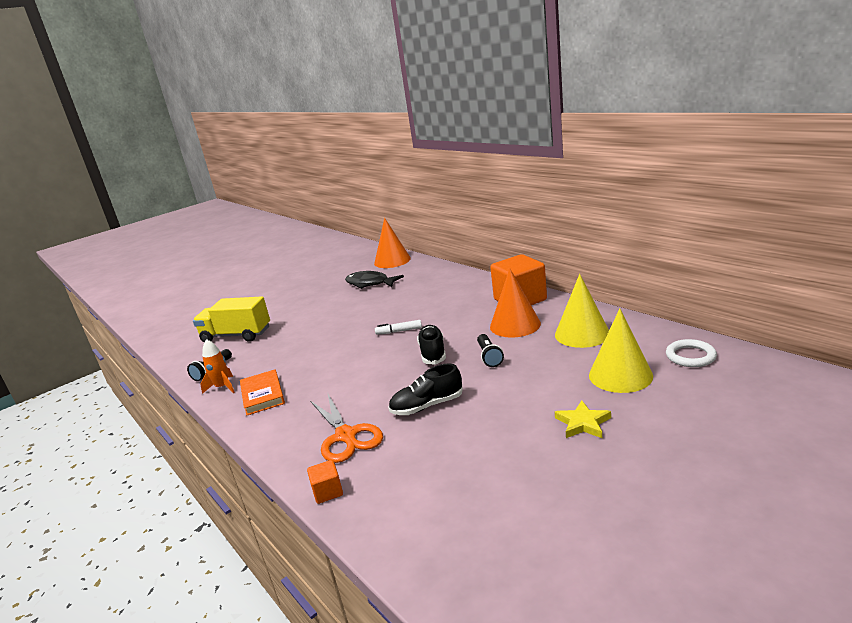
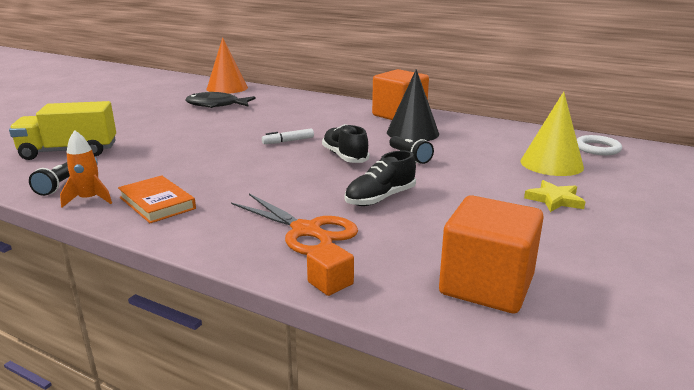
camera: 25 degrees left, 0 degrees up
orange cone [490,268,541,338] -> black cone [387,69,439,142]
yellow cone [555,274,609,348] -> none
none -> orange cube [439,195,544,313]

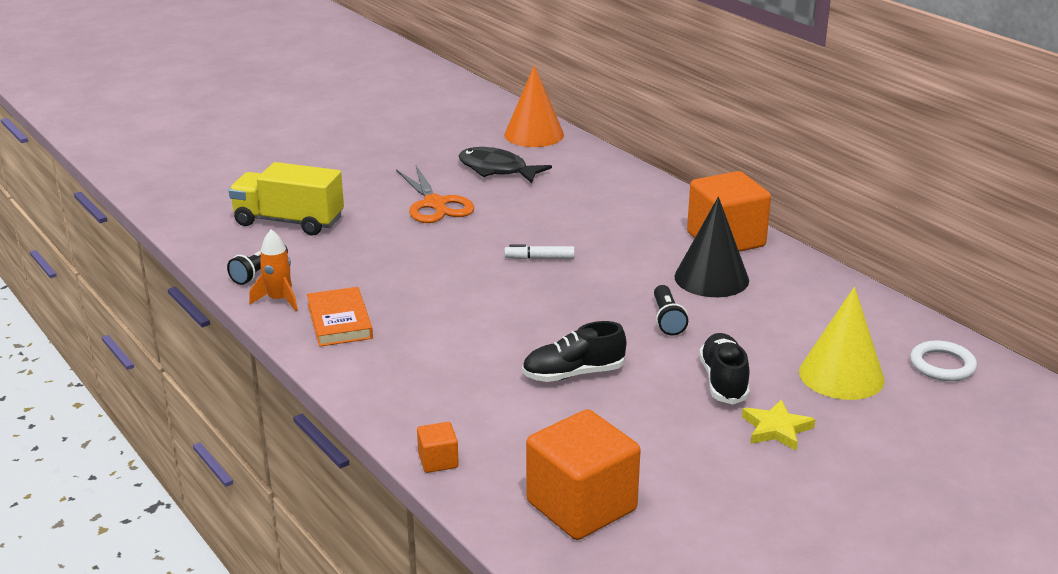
camera: 25 degrees right, 5 degrees up
orange scissors [231,194,358,255] -> orange scissors moved to [396,165,474,223]
black shoe [322,124,370,163] -> black shoe moved to [699,333,750,404]

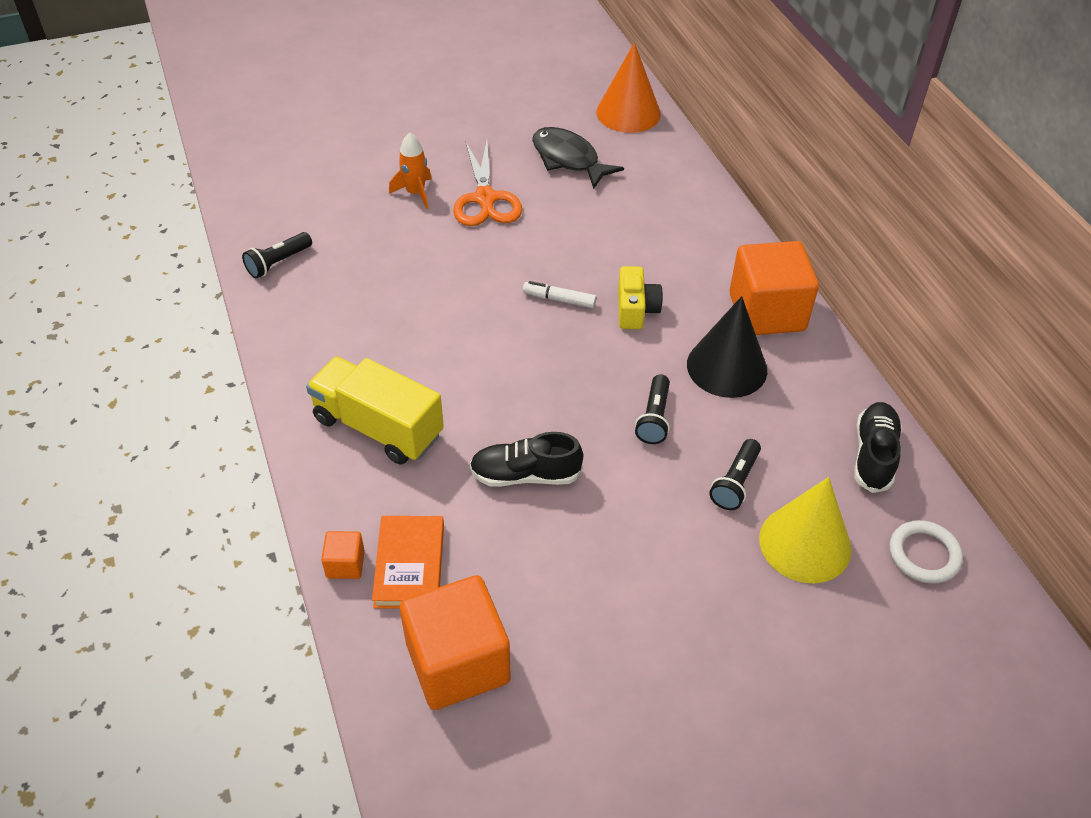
camera: 15 degrees right, 20 degrees up
yellow truck [229,162,344,235] -> yellow truck moved to [306,356,444,464]
orange rocket [249,229,298,311] -> orange rocket moved to [389,132,432,209]
orange book [307,287,373,347] -> orange book moved to [372,516,444,608]
black shoe [699,333,750,404] -> black shoe moved to [854,402,902,493]
yellow star [742,399,815,451] -> none
none -> yellow camera [618,266,663,329]
none -> black flashlight [709,439,761,510]

